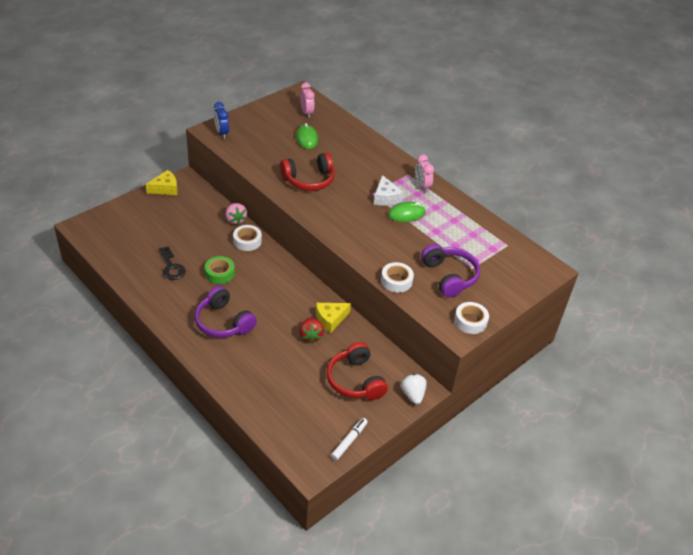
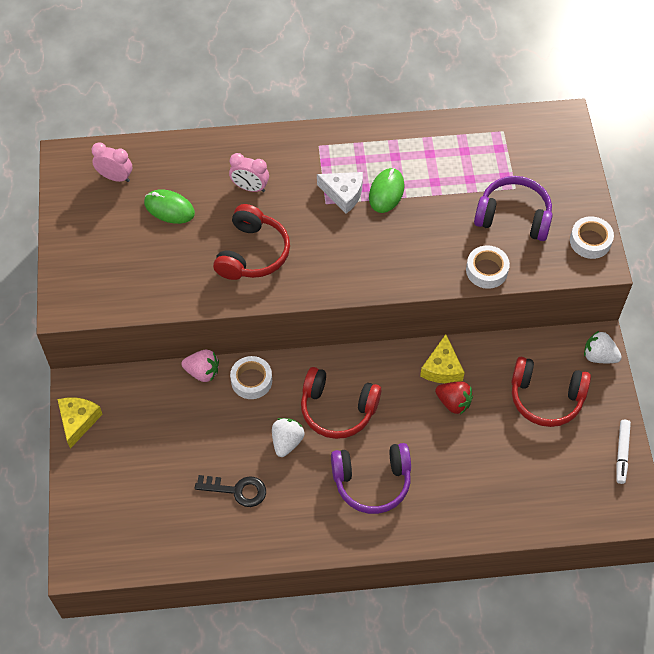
camera: 50 degrees left, 15 degrees up
green tape [205,256,235,284] -> white strawberry [272,418,305,457]
blue clock [214,102,229,138] -> none
white marker [331,418,368,460] -> white marker turned 150 degrees counterclockwise [616,420,631,484]
pink clock [415,154,434,192] -> pink clock moved to [229,153,269,192]
none -> red headphones [301,367,381,439]

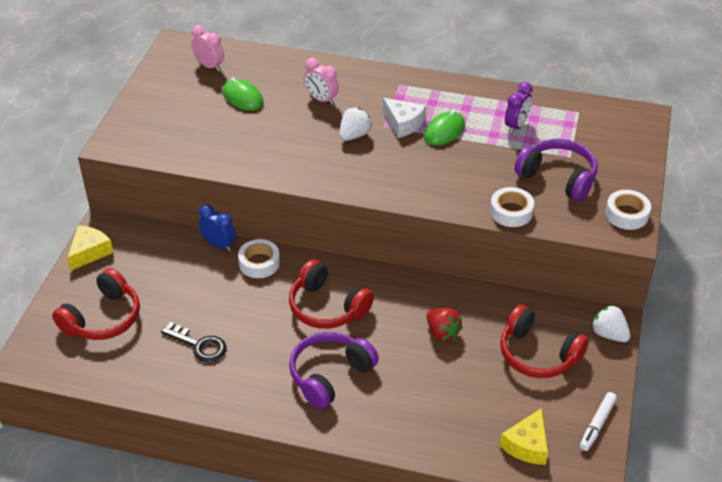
camera: 20 degrees right, 15 degrees down
pink strawberry [181,350,219,382] -> blue clock [199,205,236,251]
red headphones [213,204,290,280] -> red headphones moved to [52,268,140,340]
white strawberry [272,418,305,457] -> white strawberry moved to [339,107,372,141]
purple headphones [331,443,411,514] -> purple headphones turned 120 degrees clockwise [289,331,379,409]
yellow cheese [420,334,465,383] -> yellow cheese moved to [499,408,548,465]
none -> purple clock [505,82,533,134]

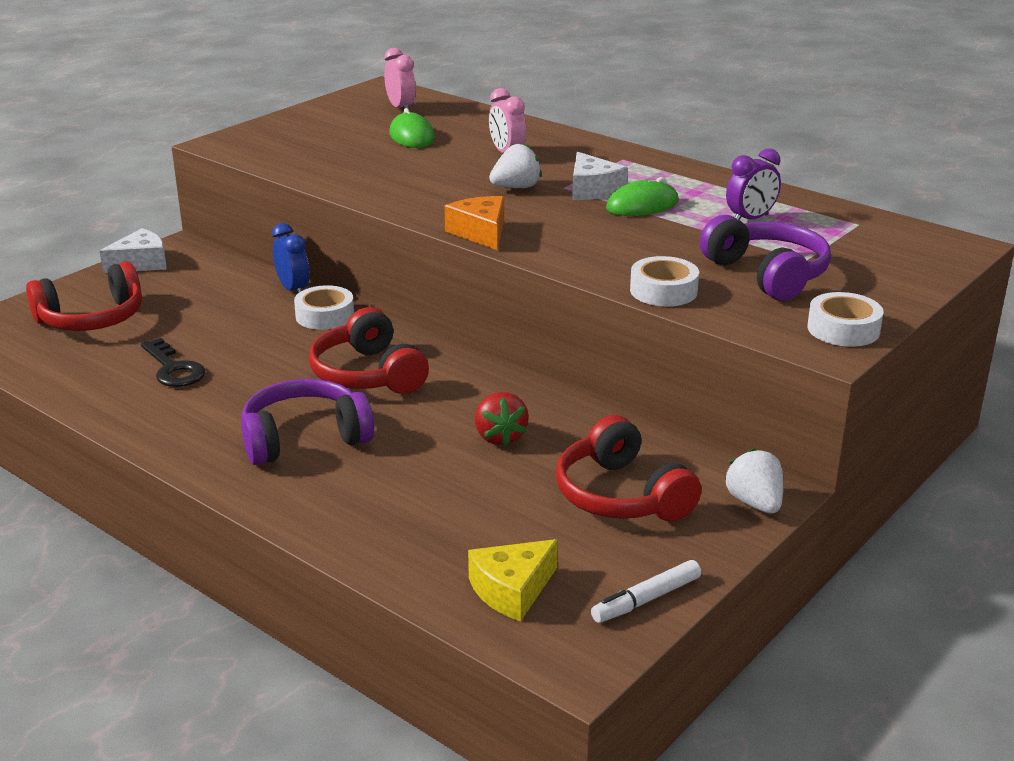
camera: 25 degrees right, 15 degrees down
yellow cheese [67,225,114,270] -> white cheese [100,228,166,273]
none -> orange cheese [445,196,504,250]

